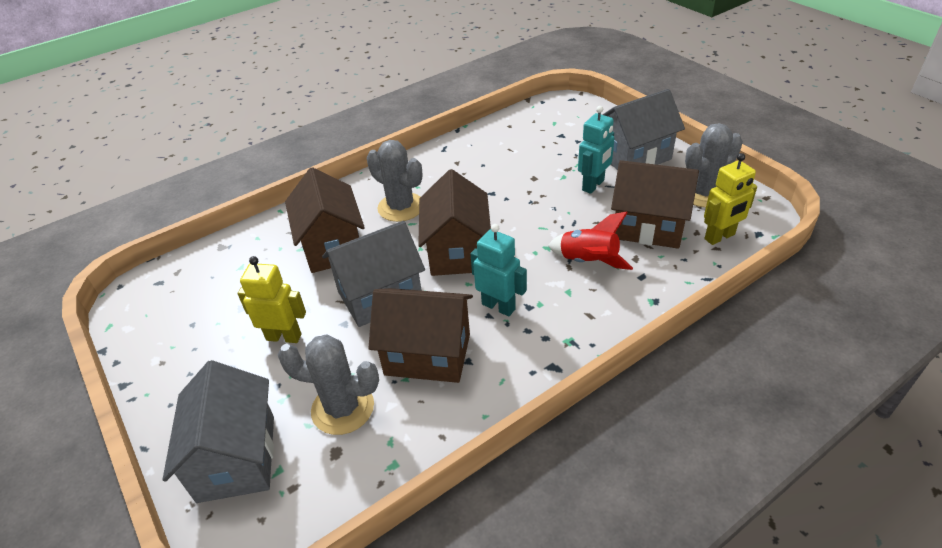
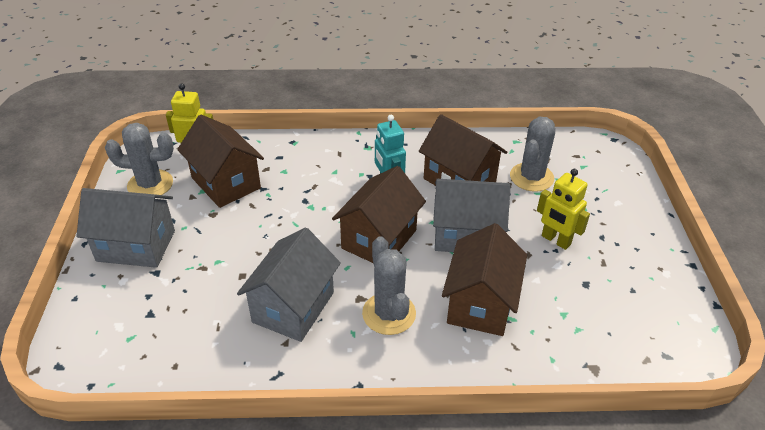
camera: 150 degrees left, 0 degrees up
grey house [162,360,274,503] -> grey house moved to [237,228,341,342]
grey cactus [278,334,379,435] -> grey cactus turned 75 degrees clockwise [510,117,555,192]
red rocket [548,211,633,270] -> none
turquoise robot [578,106,615,194] -> none

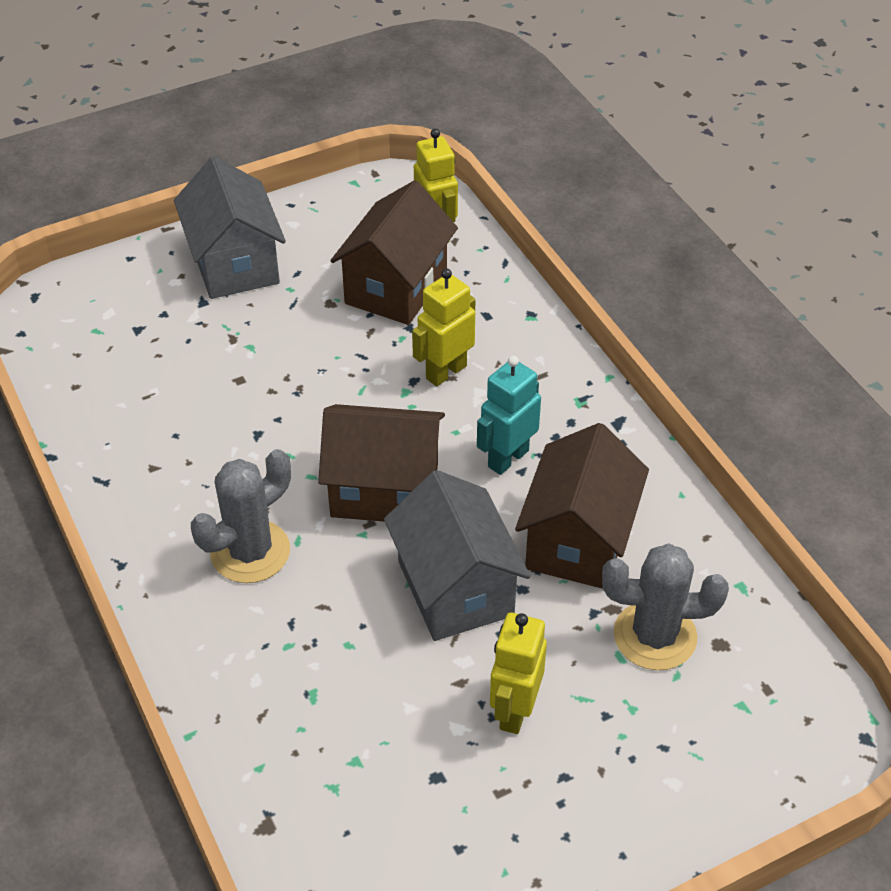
camera: 65 degrees right, 5 degrees up
grey cactus [105,123,174,195] -> none
grey house [237,228,341,342] -> none
brown house [442,223,527,336] -> none
none -> yellow robot [412,268,475,386]

